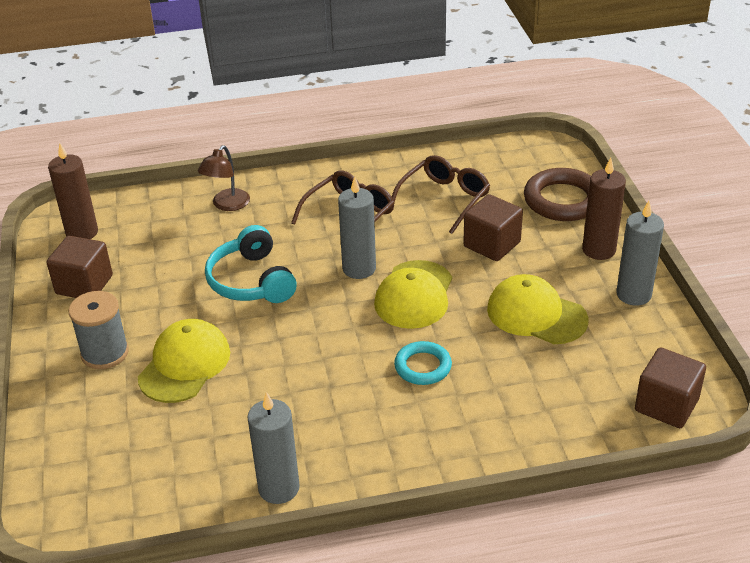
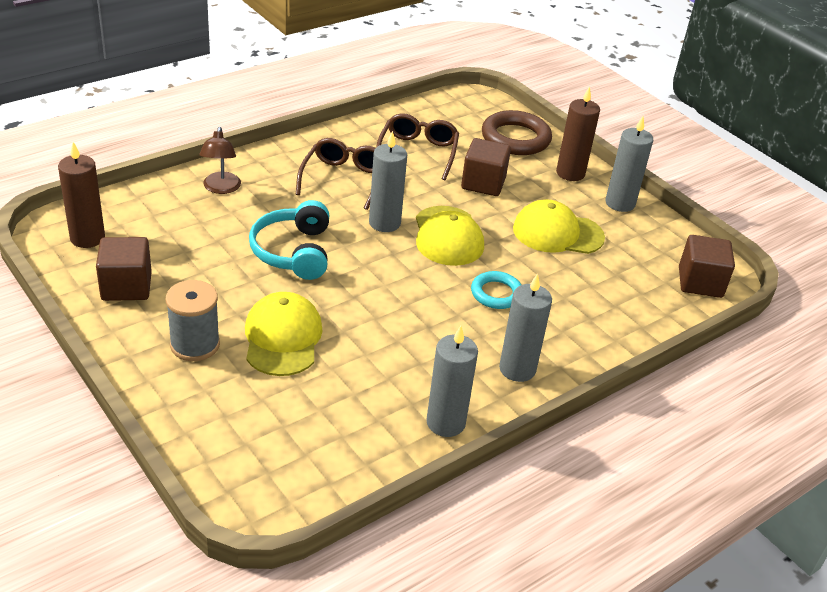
camera: 30 degrees left, 0 degrees up
turquoise headphones [205,225,297,303] -> turquoise headphones turned 45 degrees clockwise [249,200,329,280]
none -> grey candle [499,273,552,382]

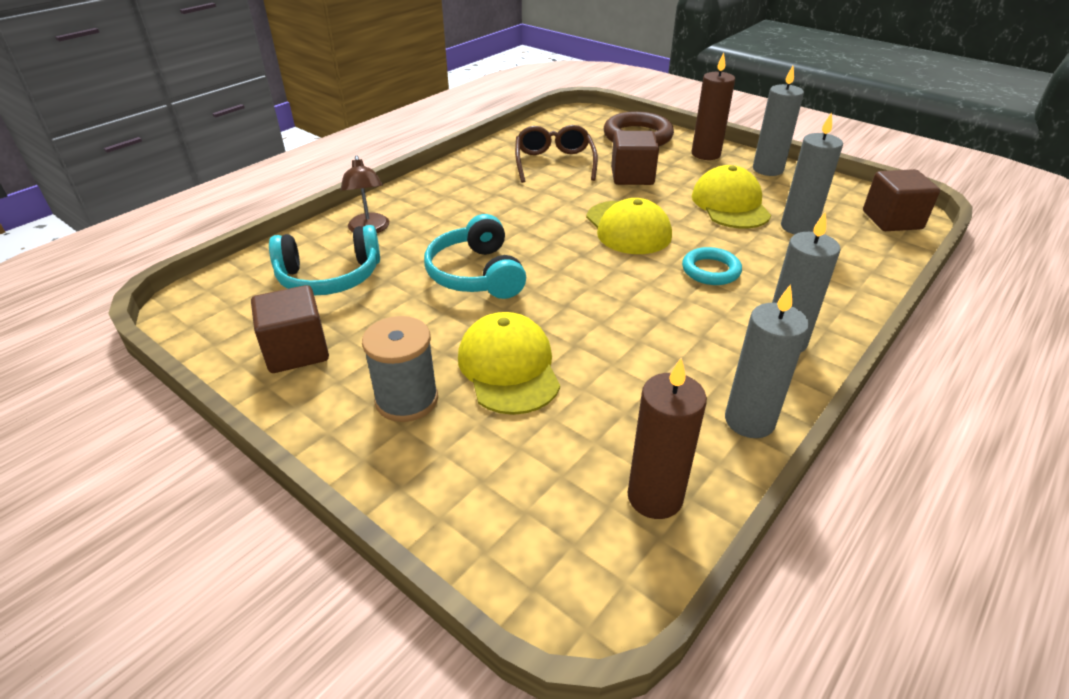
camera: 10 degrees left, 0 degrees up
brown candle [58,142,105,248] -> brown candle moved to [627,358,707,519]
brown glasses [296,138,376,210] -> none
grey candle [369,131,407,232] -> grey candle moved to [781,112,843,235]
yellow cap [513,200,605,254] -> yellow cap turned 90 degrees clockwise [692,165,771,229]
none -> turquoise headphones [269,225,380,295]

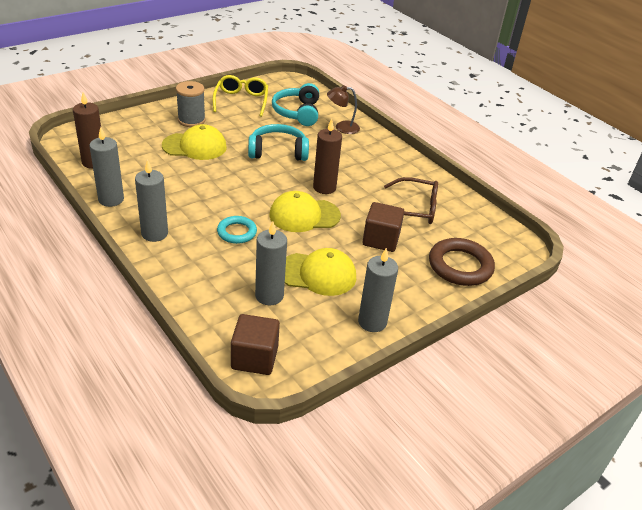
camera: 100 degrees right, 0 degrees up
brown cube [251,285,329,373] -> yellow glasses [213,75,268,117]
brown candle [692,53,735,160] -> brown candle moved to [313,119,342,194]

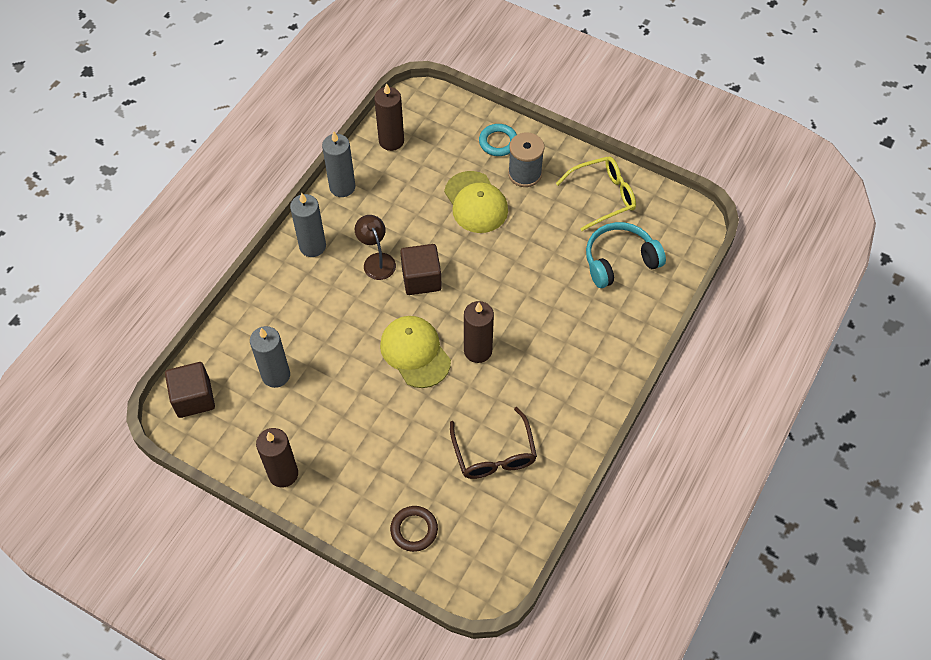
camera: 70 degrees right, 20 degrees up
turquoise ring [217,216,257,244] -> turquoise ring moved to [479,124,517,156]
turquoise headphones [248,124,309,161] -> none
yellow cap [285,248,356,296] -> none
brown lamp [327,85,360,134] -> brown lamp moved to [355,215,396,280]
grey candle [358,248,398,332] -> brown candle [256,428,298,487]
brown cube [363,202,404,252] -> brown cube moved to [400,244,442,295]
brown ring [429,238,495,286] -> brown ring [390,506,438,552], size x0.61

